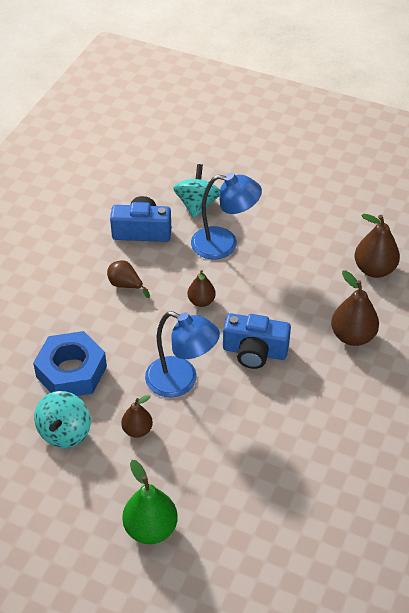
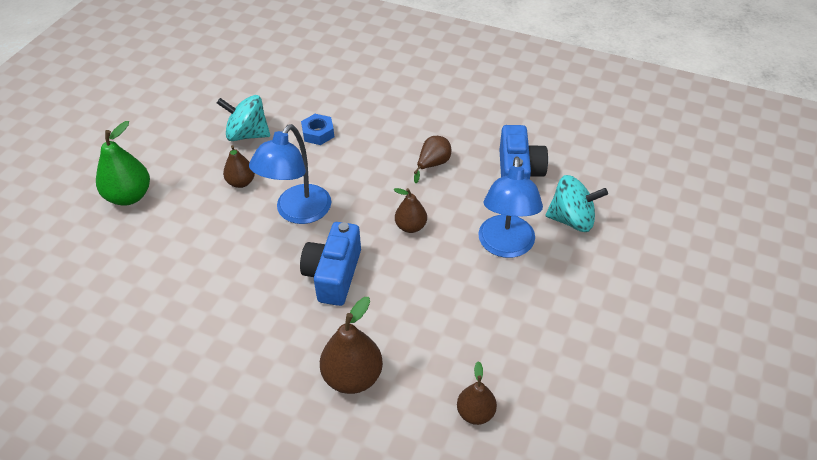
camera: 90 degrees right, 0 degrees up
blue nut [33,331,107,396] -> blue nut [301,114,334,145], size x0.51
brown pear [355,214,400,278] -> brown pear [457,361,497,425], size x0.62

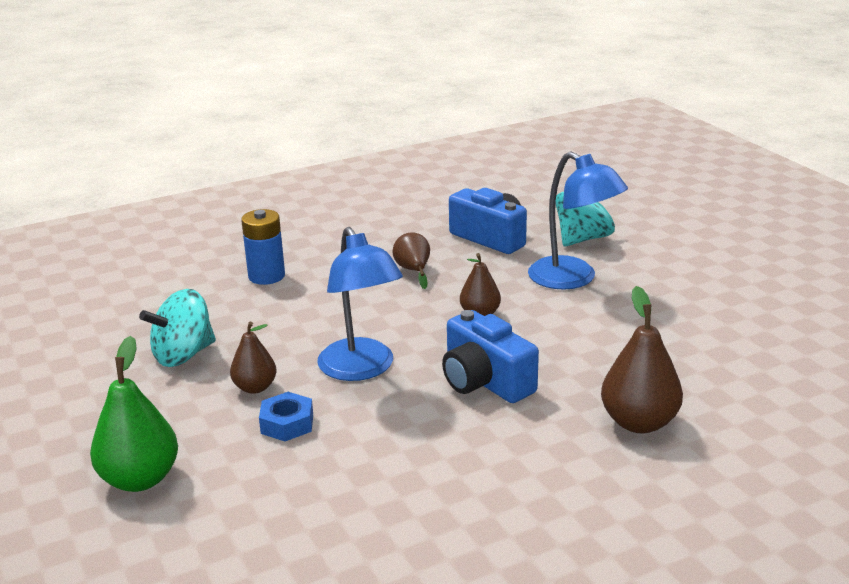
camera: 50 degrees left, 20 degrees down
blue nut [301,114,334,145] -> blue nut moved to [259,392,313,441]
brown pear [457,361,497,425] -> none
none -> blue battery [241,209,285,285]

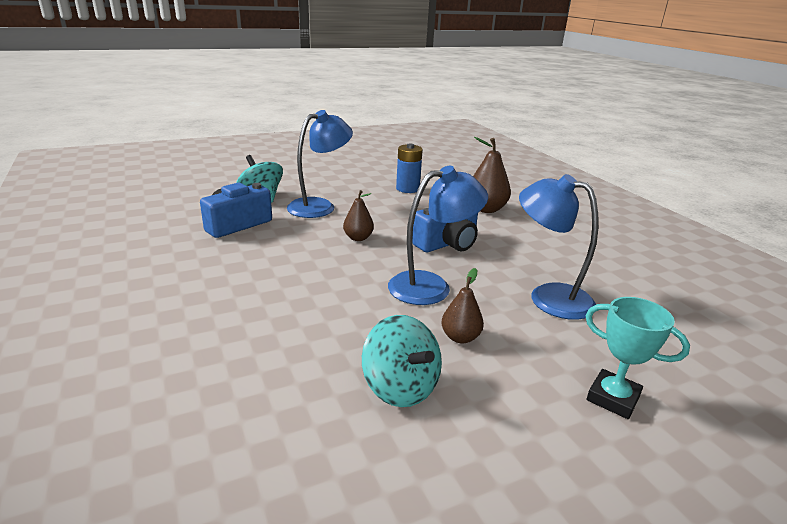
camera: 90 degrees left, 0 degrees up
green pear [90,336,178,492] -> turquoise trophy [586,297,690,419]
blue battery [241,209,285,285] -> blue battery moved to [396,144,423,193]
blue nut [259,392,313,441] -> none
brown pear [392,232,430,289] -> none
none -> blue lamp [519,174,598,320]

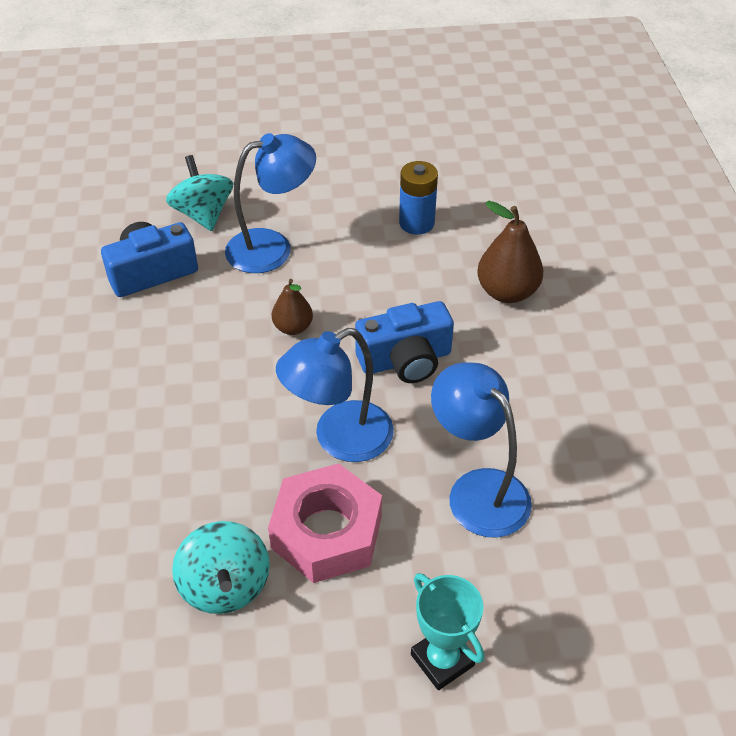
camera: 20 degrees right, 20 degrees up
blue lamp [388,166,488,305] -> blue lamp turned 150 degrees clockwise [276,328,394,462]
brown pear [441,268,484,344] -> pink nut [268,463,382,583]

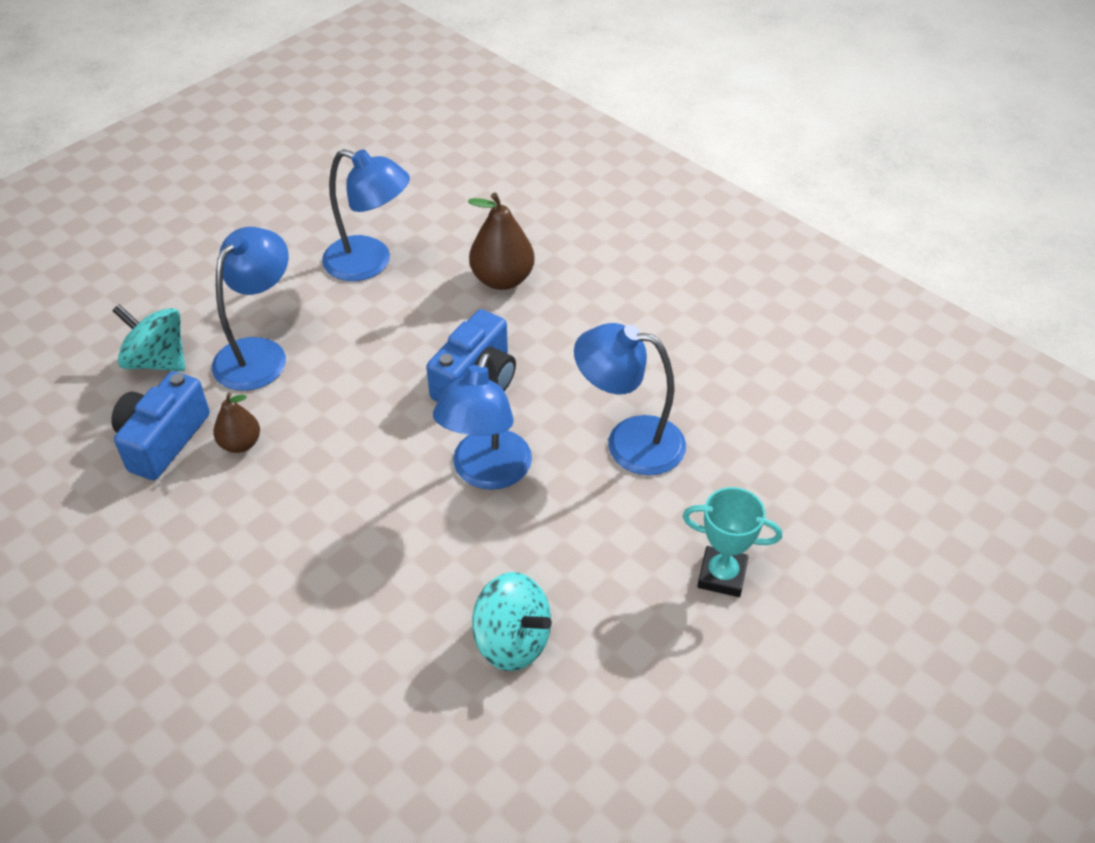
camera: 40 degrees left, 0 degrees up
pink nut [268,463,382,583] -> none
brown pear [272,279,313,335] -> brown pear moved to [213,392,260,453]
blue battery [399,161,438,235] -> blue lamp [322,149,410,281]

